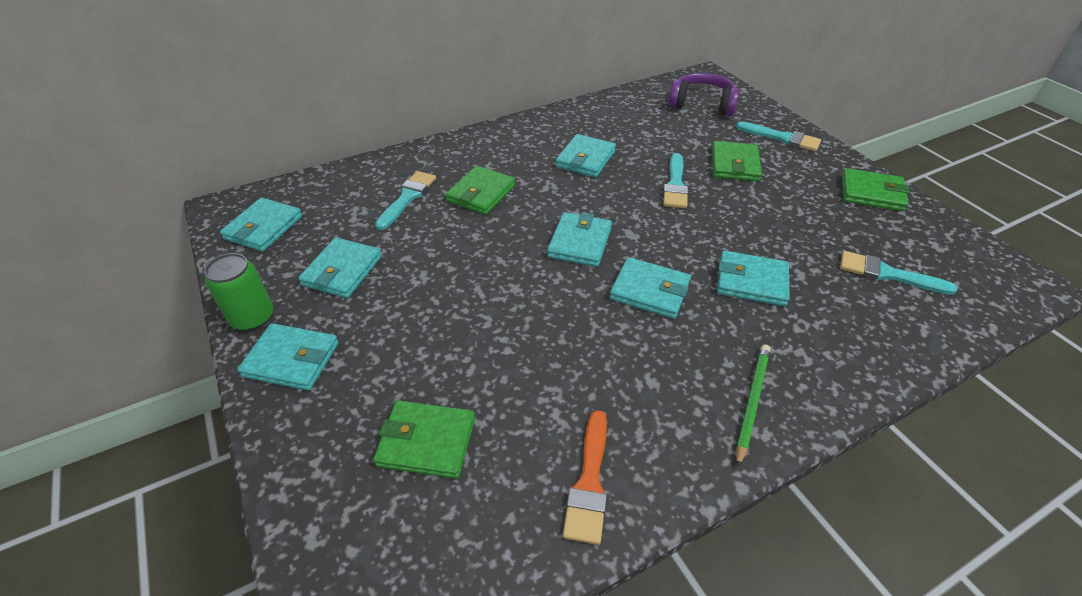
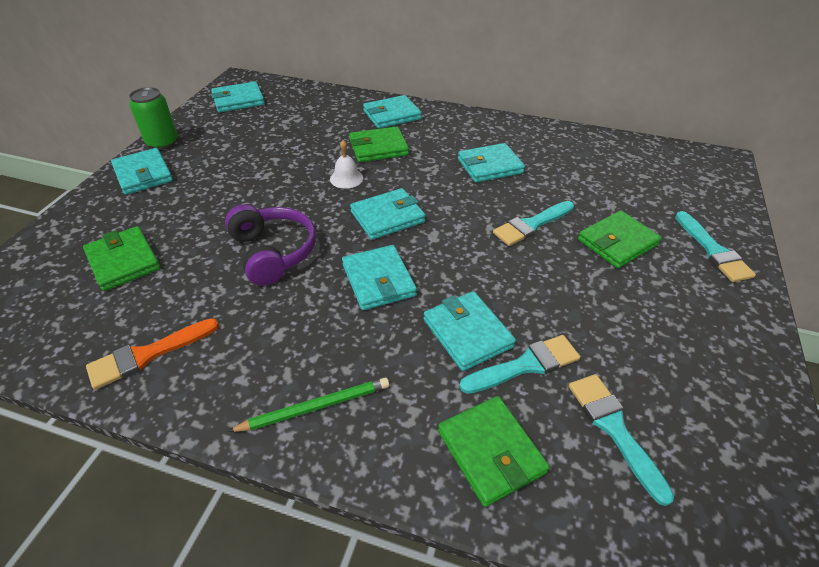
camera: 45 degrees right, 0 degrees up
turquoise wallet [298,237,382,298] -> turquoise wallet moved to [363,95,421,129]
turquoise brush [375,171,436,230] -> turquoise brush moved to [459,335,580,394]
purple headphones [668,73,740,116] -> purple headphones moved to [225,204,316,286]
green wallet [842,168,910,211] -> green wallet moved to [438,396,549,507]
none -> white bell [330,140,363,189]

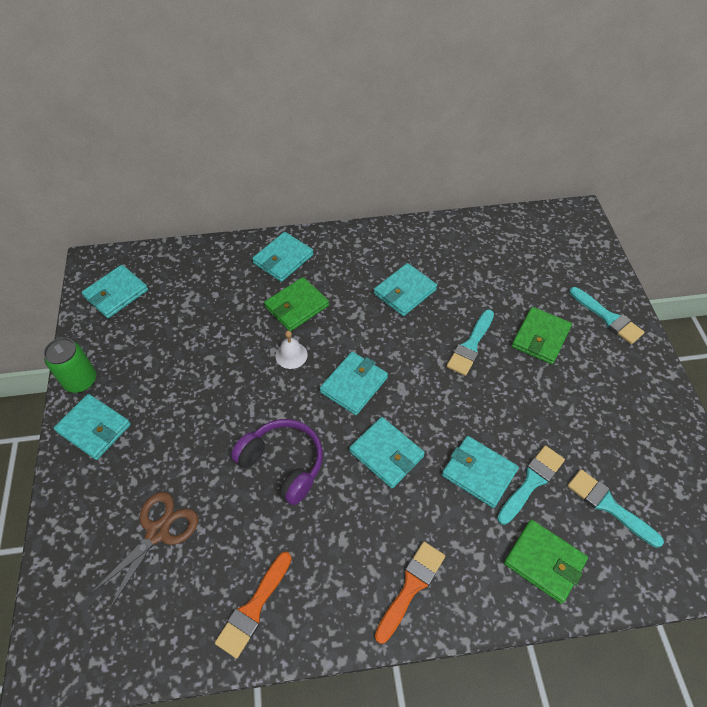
camera: 25 degrees left, 10 degrees up
green wallet [83,226,160,291] -> brown scissors [90,492,198,610]
green pencil [227,378,389,432] -> orange brush [375,542,445,644]

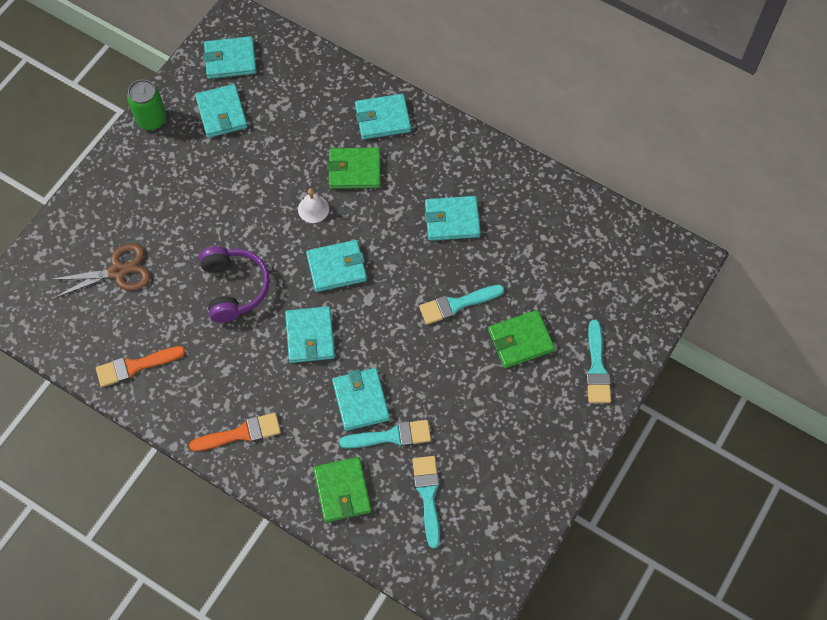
camera: 40 degrees right, 10 degrees up
turquoise wallet [54,394,131,460] -> turquoise wallet moved to [195,84,247,138]

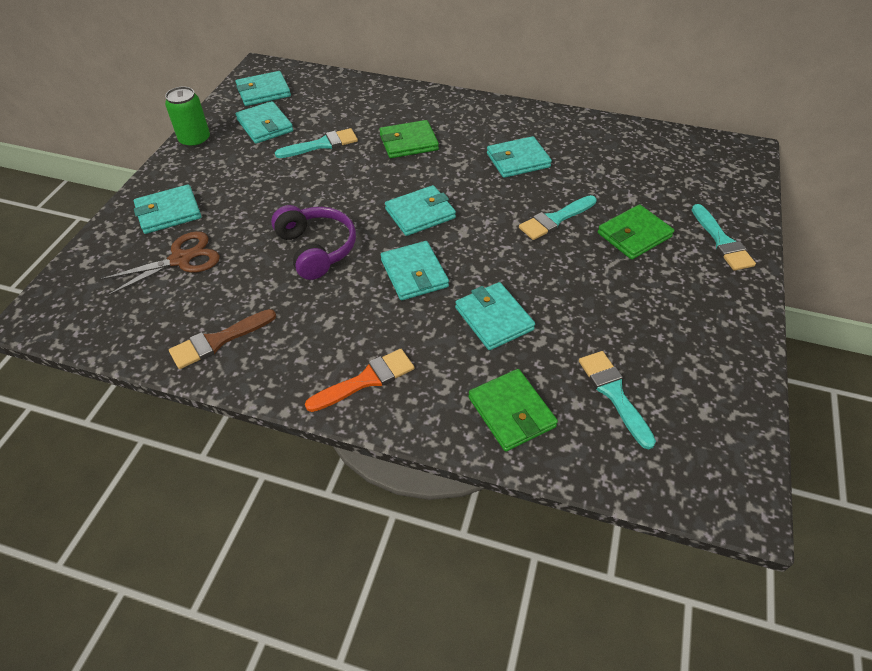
camera: 15 degrees left, 15 degrees down
orange brush [96,346,185,387] -> brown brush [169,309,276,369]
white bell [298,188,329,223] -> none
turquoise brush [339,420,431,449] -> turquoise brush moved to [275,128,358,158]
turquoise wallet [355,94,411,140] -> turquoise wallet moved to [134,184,201,234]

